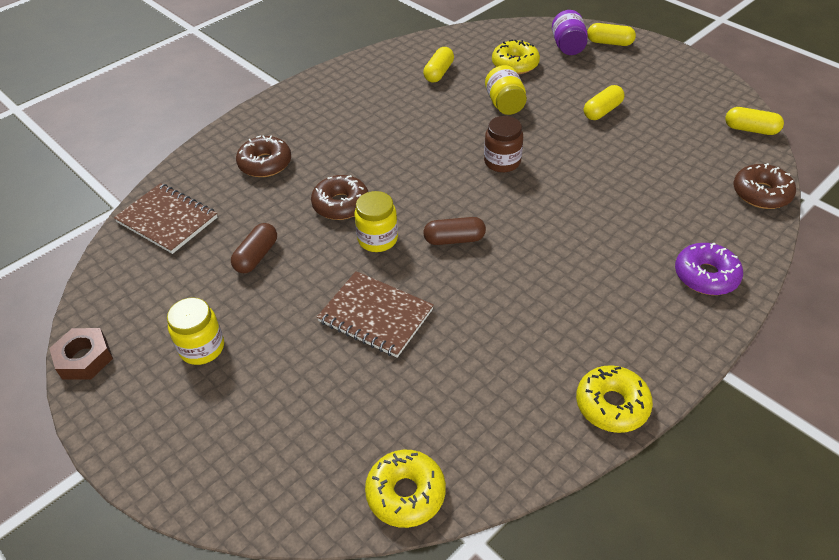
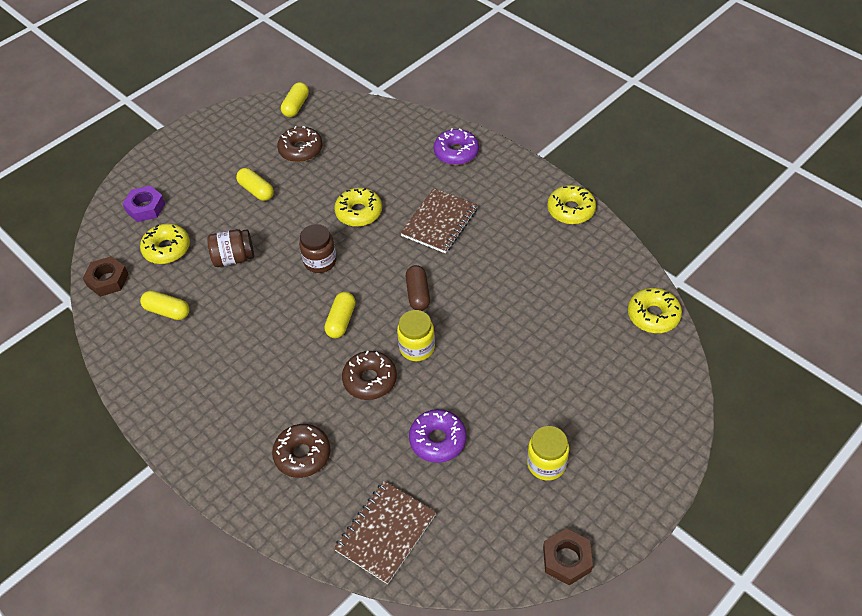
camera: 90 degrees left, 5 degrees up
brown capsule [231,223,277,273] -> purple donut [409,409,467,463]
brown notebook [317,271,434,358] -> brown notebook moved to [400,188,478,253]
yellow jar [485,65,527,115] -> brown jar [207,229,254,267]
purple jar [552,10,588,55] -> purple nut [123,186,165,222]
yellow capsule [587,23,636,46] -> yellow capsule moved to [324,292,356,338]
brown donut [733,163,796,209] -> brown donut moved to [277,126,323,162]
none -> brown nut [83,256,129,297]
none -> yellow donut [334,188,382,227]

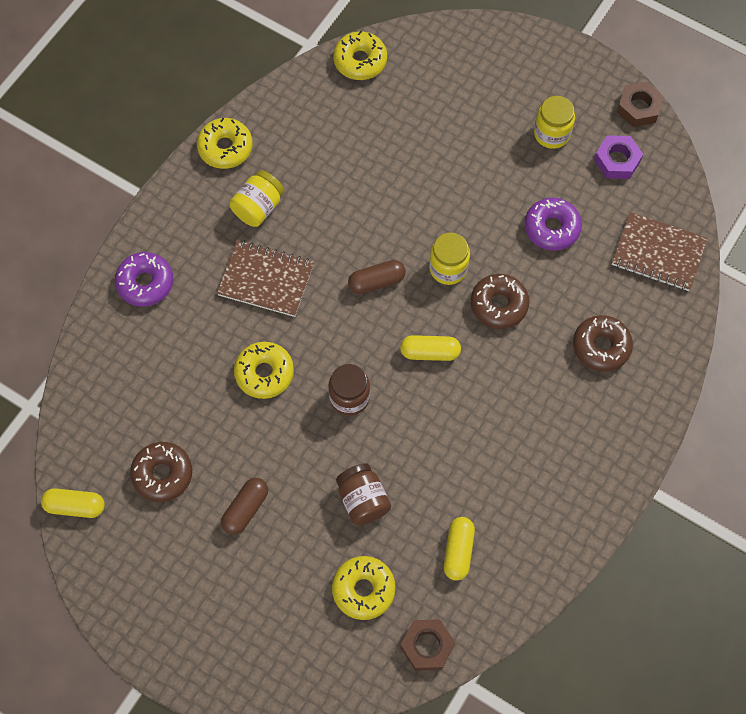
camera: 105 degrees left, 15 degrees up
purple nut [123,186,165,222] -> purple nut moved to [594,135,643,179]
yellow capsule [236,168,274,201] -> brown capsule [221,478,268,535]
none -> yellow jar [229,170,284,227]

